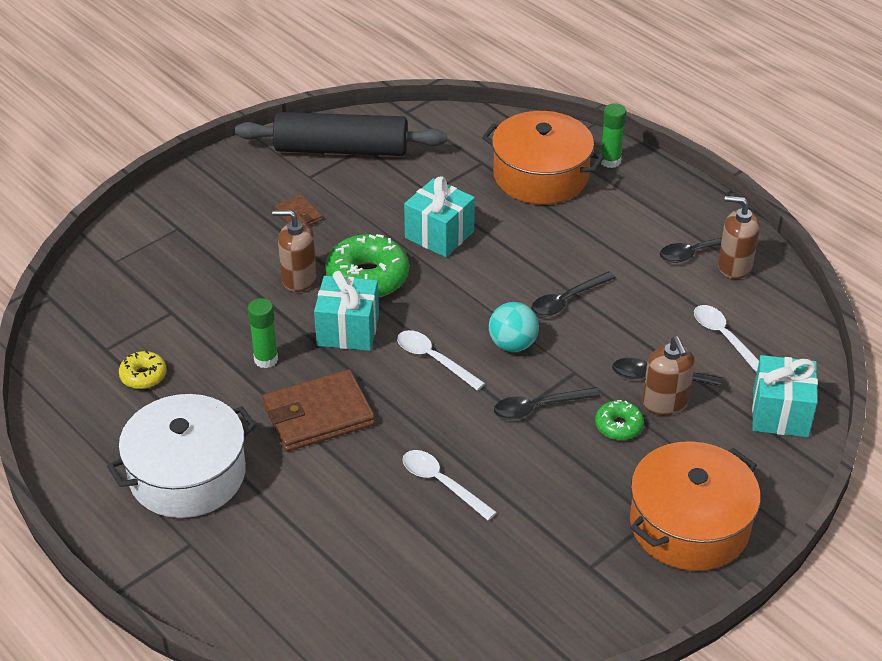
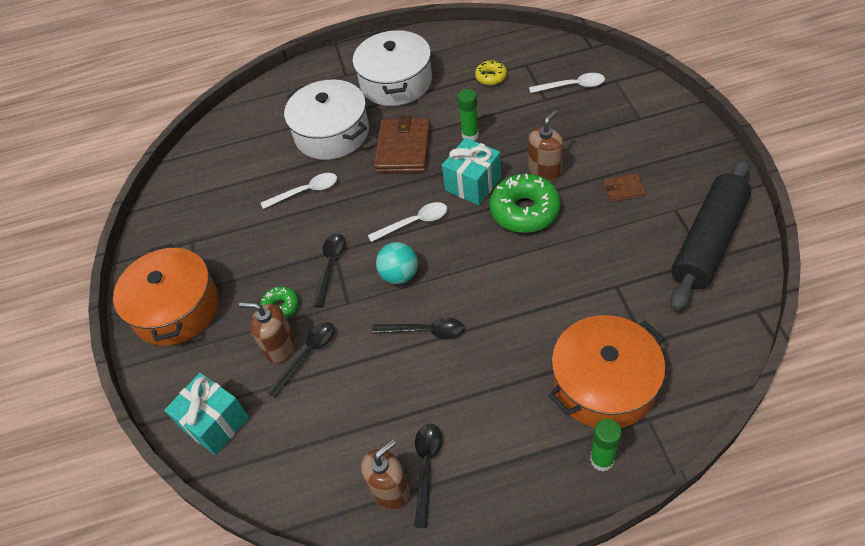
camera: 125 degrees right, 10 degrees up
turquoise gift [404,177,475,257] -> none
black spoon [531,271,616,317] -> black spoon turned 105 degrees clockwise [372,318,465,339]
white spoon [694,305,759,373] -> white spoon moved to [529,73,605,93]
none -> white pot [284,80,369,160]

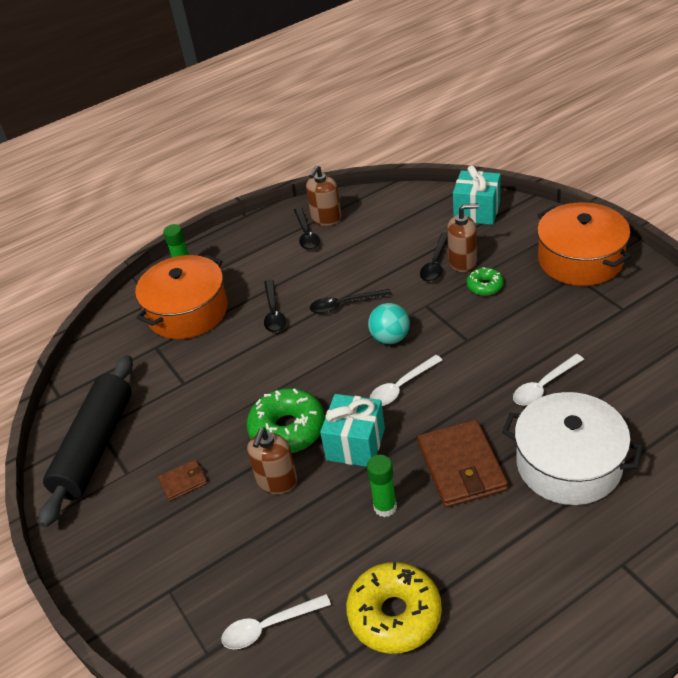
camera: 160 degrees right, 10 degrees down
black spoon [313,234,346,308] -> black spoon moved to [264,280,286,333]
white pot [353,29,432,106] -> none
yellow donut [475,60,507,85] -> yellow donut [346,562,442,654], size x1.90

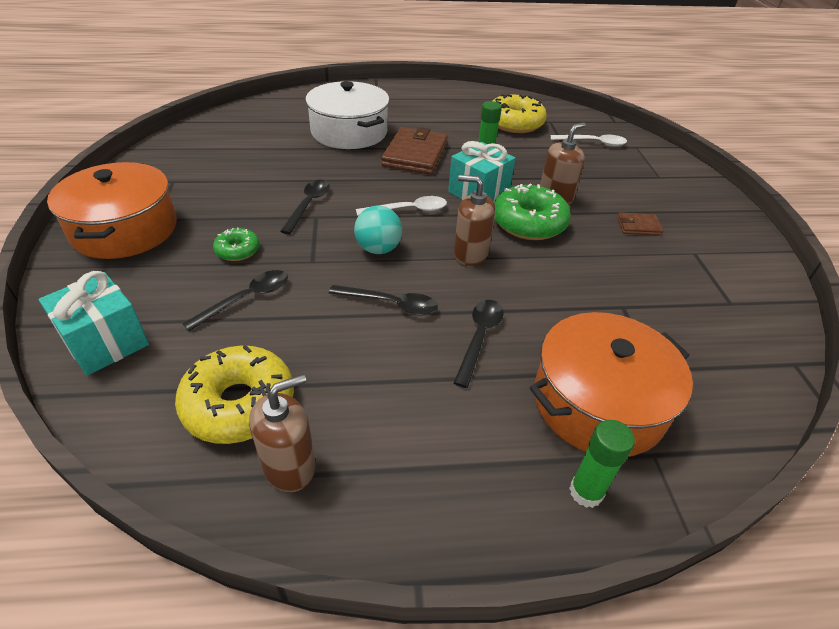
camera: 160 degrees left, 0 degrees up
black rolling pin [39,355,133,528] -> none
black spoon [294,207,320,250] -> black spoon moved to [280,180,330,234]
brown soap dispenser [447,204,479,272] -> brown soap dispenser moved to [454,175,495,266]
white spoon [513,354,584,406] -> none
none -> yellow donut [175,345,294,444]

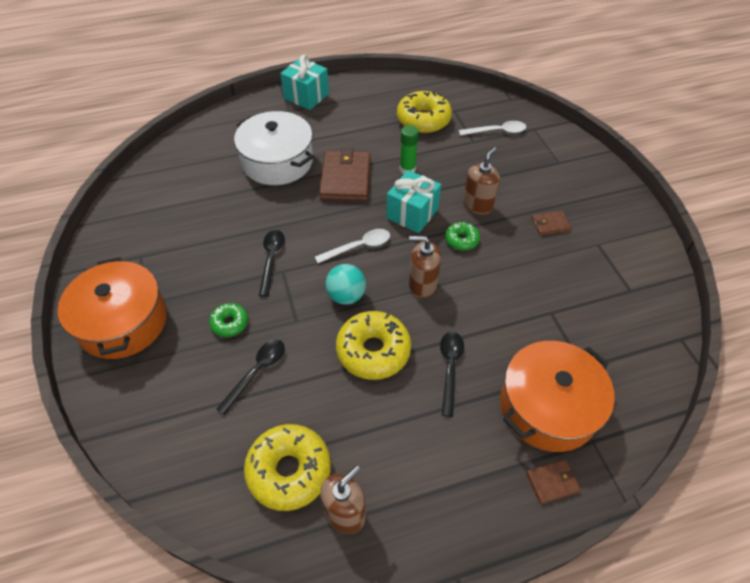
camera: 10 degrees left, 10 degrees up
turquoise gift [39,271,149,376] -> turquoise gift moved to [280,55,329,110]
black spoon [329,285,438,315] -> yellow donut [336,311,411,380]
green donut [494,184,571,240] -> green donut [445,222,480,251], size x0.53
green glue stick [569,420,635,508] -> brown wallet [526,459,581,504]

